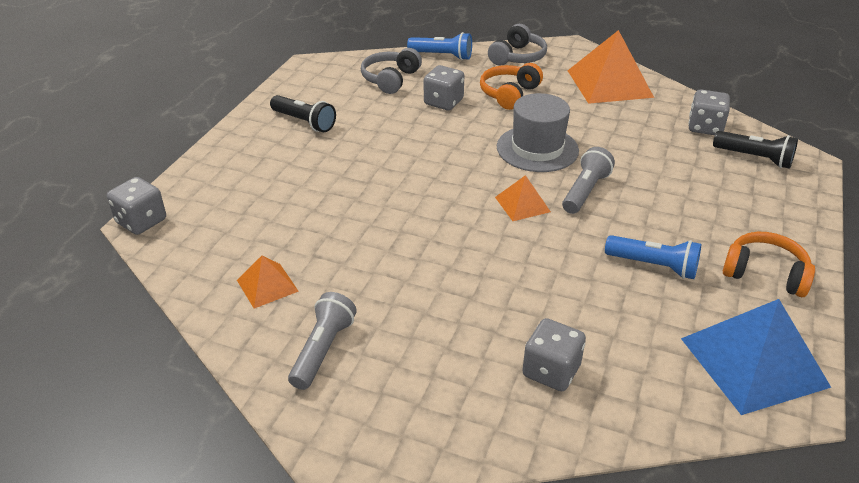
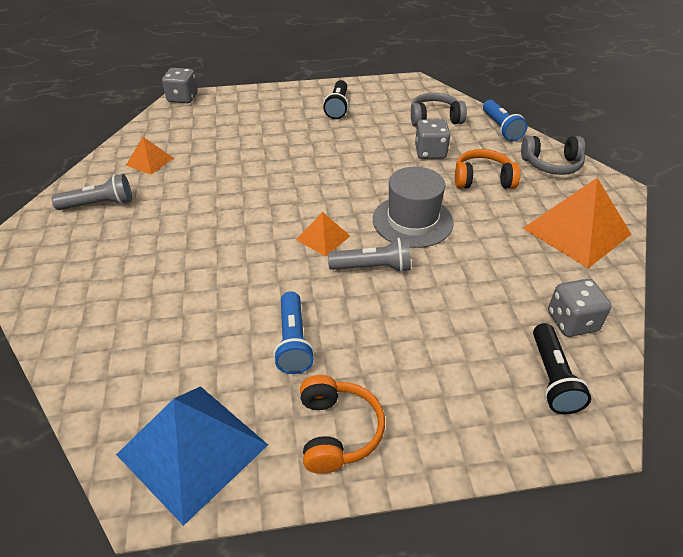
camera: 60 degrees right, 5 degrees up
grey dice [522,318,586,391] -> none

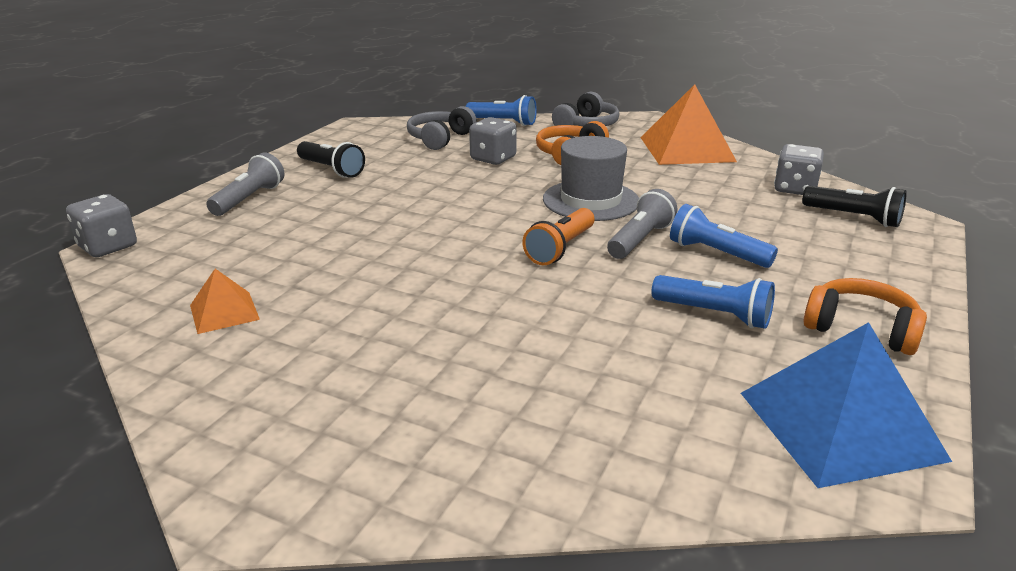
camera: 55 degrees left, 15 degrees down
grey flashlight [52,174,132,210] -> grey flashlight moved to [206,153,285,216]
orange pyramid [296,212,350,257] -> orange flashlight [522,208,594,265]
none -> blue flashlight [670,204,778,268]

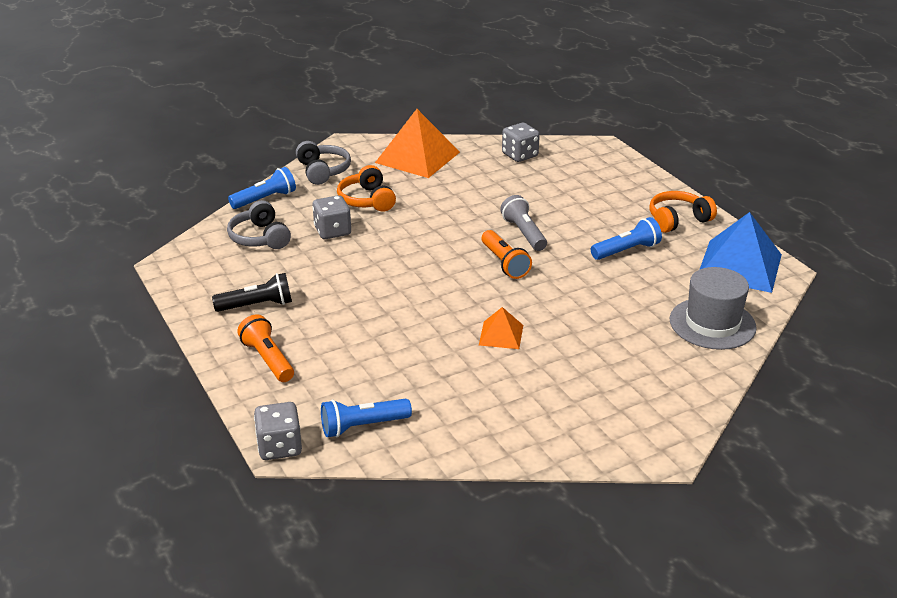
camera: 55 degrees left, 5 degrees up
orange pyramid [190,269,260,334] -> orange pyramid moved to [479,307,523,349]
grey flashlight [206,153,285,216] -> orange flashlight [237,314,294,382]
grey hat [543,136,639,221] -> grey hat moved to [670,267,757,350]
blue flashlight [670,204,778,268] -> blue flashlight moved to [321,399,412,438]
black flashlight [802,186,907,227] -> none

